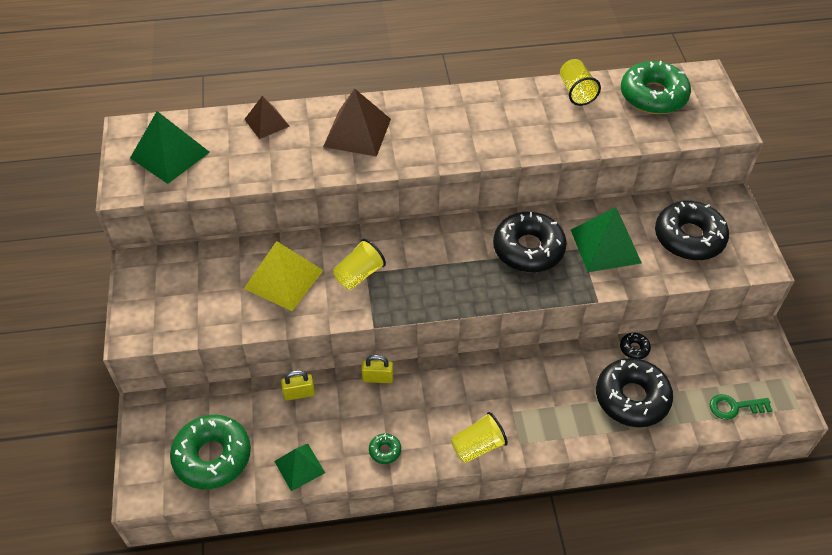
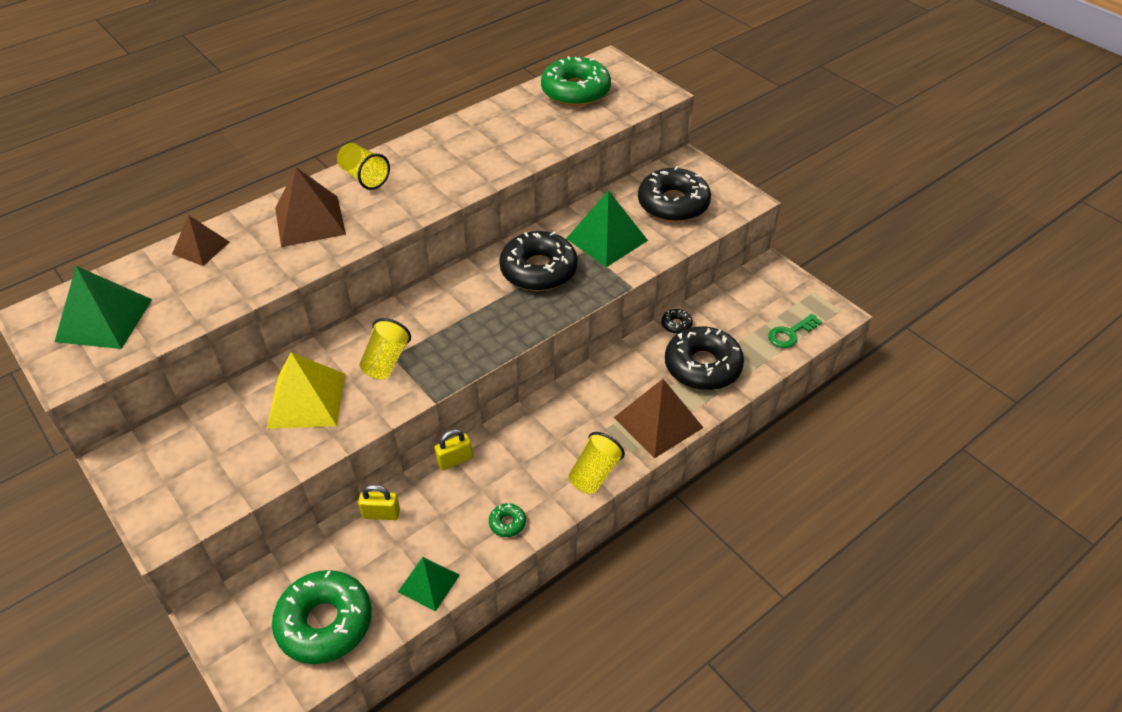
camera: 30 degrees left, 5 degrees down
yellow padlock [281,370,315,400] -> yellow padlock turned 45 degrees clockwise [358,484,400,520]
yellow cup [560,59,601,106] -> yellow cup moved to [337,143,390,190]
none -> brown pyramid [614,379,704,458]

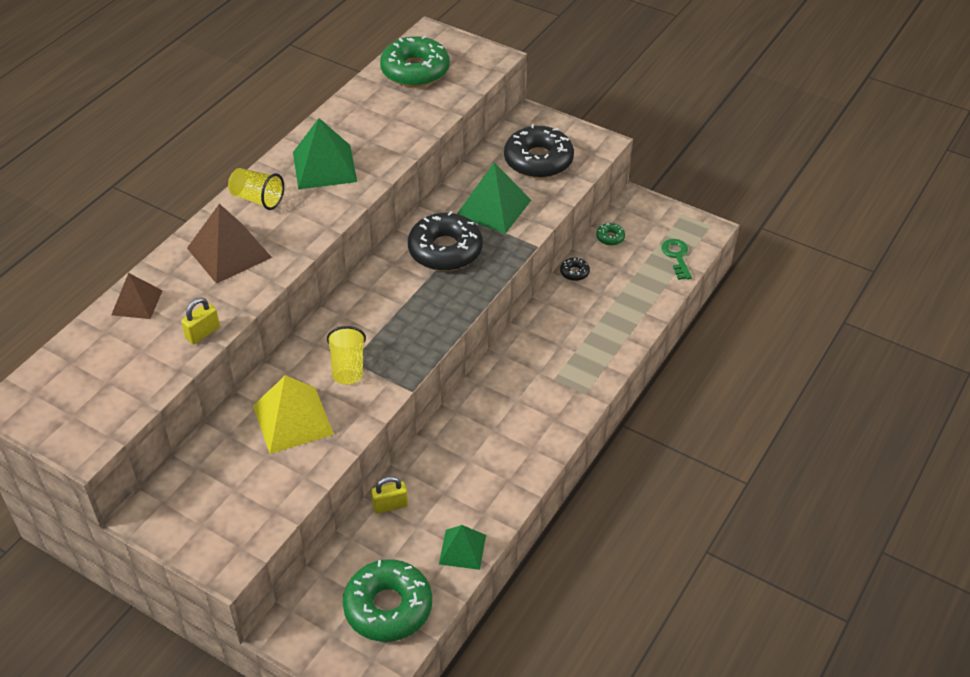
camera: 20 degrees left, 0 degrees up
green pyramid [55,266,152,349] -> green pyramid moved to [293,118,357,190]
yellow padlock [434,429,473,470] -> yellow padlock moved to [181,297,220,344]
green donut [489,503,526,537] -> green donut moved to [596,223,625,246]
yellow cup [569,432,625,494] -> none
brown pyramid [614,379,704,458] -> none
black donut [665,326,744,390] -> none
green key [768,314,822,348] -> green key turned 135 degrees clockwise [661,239,692,280]

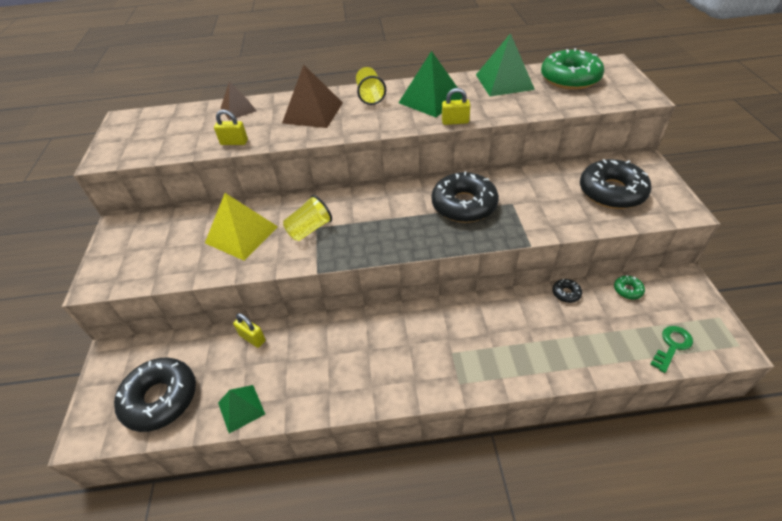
camera: 55 degrees right, 0 degrees up
green donut [343,559,432,642] -> black donut [114,358,196,432]
green pyramid [457,162,531,234] -> green pyramid moved to [476,33,535,96]
none -> yellow padlock [442,88,470,125]

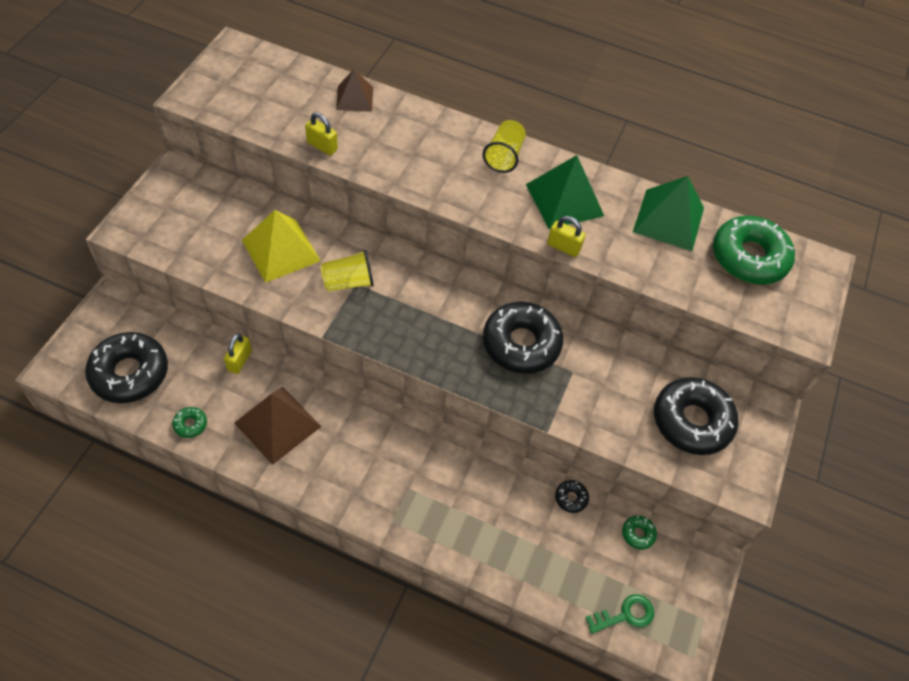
camera: 20 degrees right, 10 degrees up
green pyramid [218,385,265,433] -> green donut [172,407,207,438]
yellow padlock [233,313,266,348] -> yellow padlock turned 45 degrees clockwise [224,333,252,374]
brown pyramid [282,65,343,128] -> brown pyramid moved to [234,387,322,465]

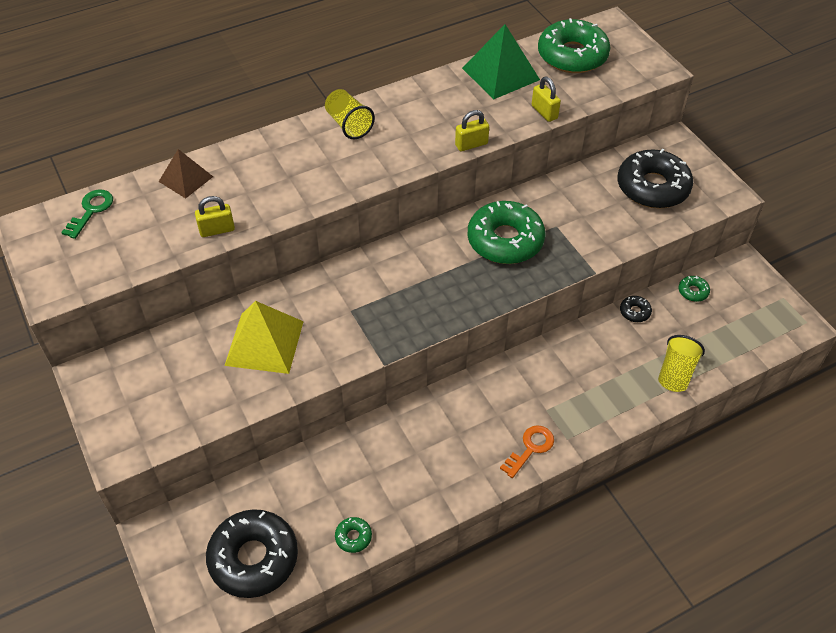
camera: 45 degrees left, 5 degrees down
yellow padlock [224,333,252,374] -> yellow padlock moved to [532,77,561,122]
brown pyramid [234,387,322,465] -> none
yellow cup [320,250,374,291] -> yellow cup moved to [658,335,705,392]
black donut [483,302,563,374] -> green donut [468,201,545,264]
green pyramid [526,155,604,229] -> none
green key [585,594,654,634] -> green key moved to [61,189,113,239]
none -> orange key [500,425,554,478]

